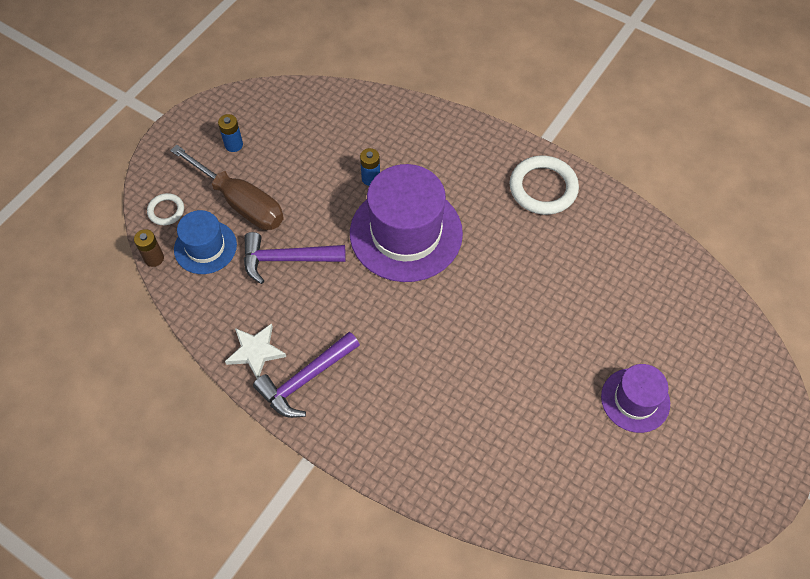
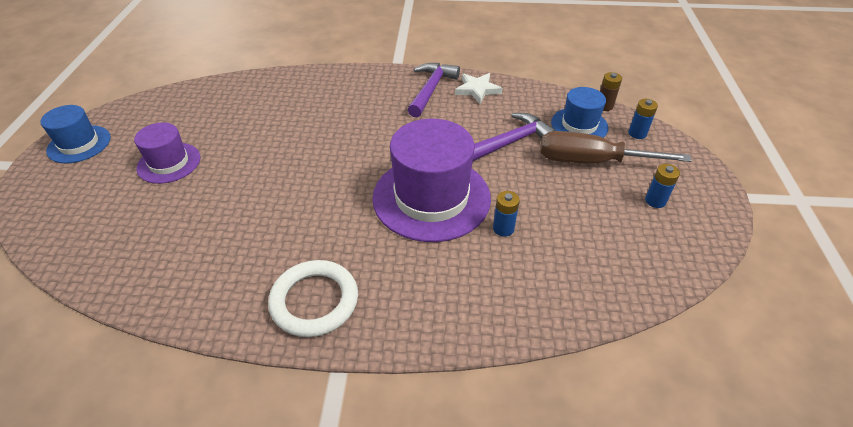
camera: 150 degrees right, 15 degrees down
white ring [147,193,184,225] -> blue battery [629,99,658,139]
none -> blue hat [40,105,111,163]

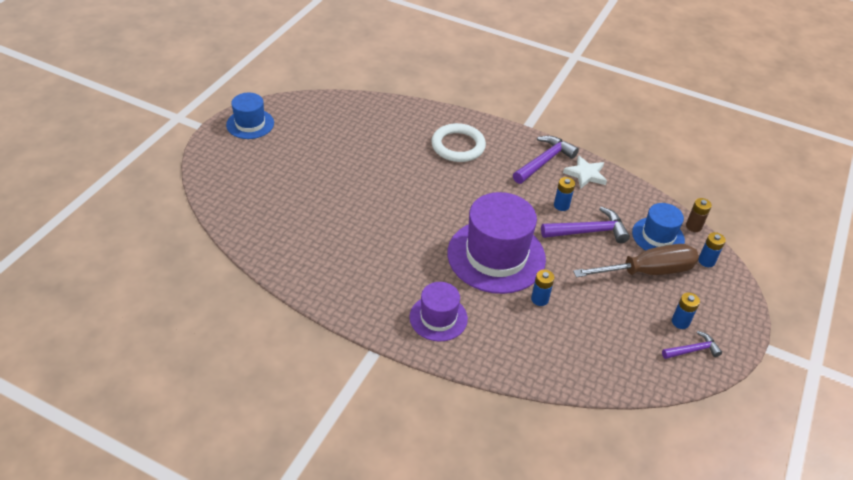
camera: 20 degrees right, 0 degrees up
purple hat [134,122,200,184] -> purple hat moved to [410,282,468,342]
white ring [268,260,358,337] -> white ring moved to [431,123,486,162]
brown screwdriver [540,131,692,164] -> brown screwdriver turned 135 degrees clockwise [573,244,699,277]
none -> blue battery [554,177,575,211]
none -> purple hammer [662,331,722,359]

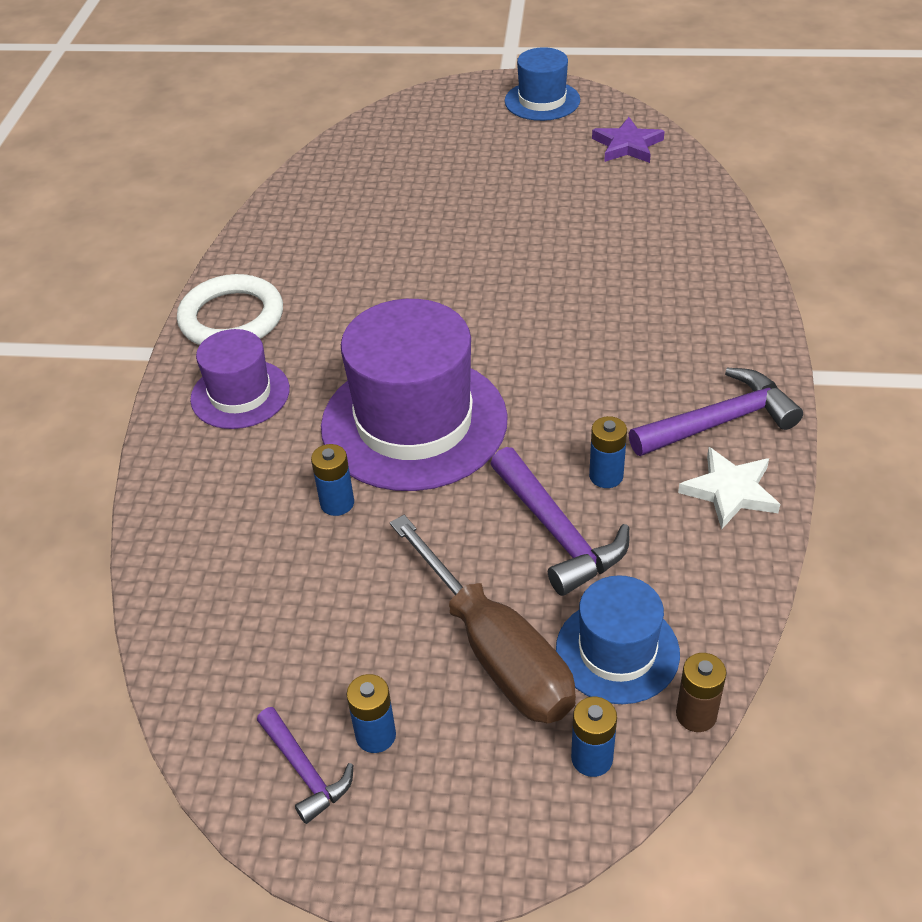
camera: 75 degrees right, 0 degrees up
white ring [431,123,486,162] -> white ring moved to [177,274,283,345]
purple hammer [513,136,579,184] -> purple hammer turned 45 degrees counterclockwise [629,368,803,456]
none -> purple star [592,117,665,163]

